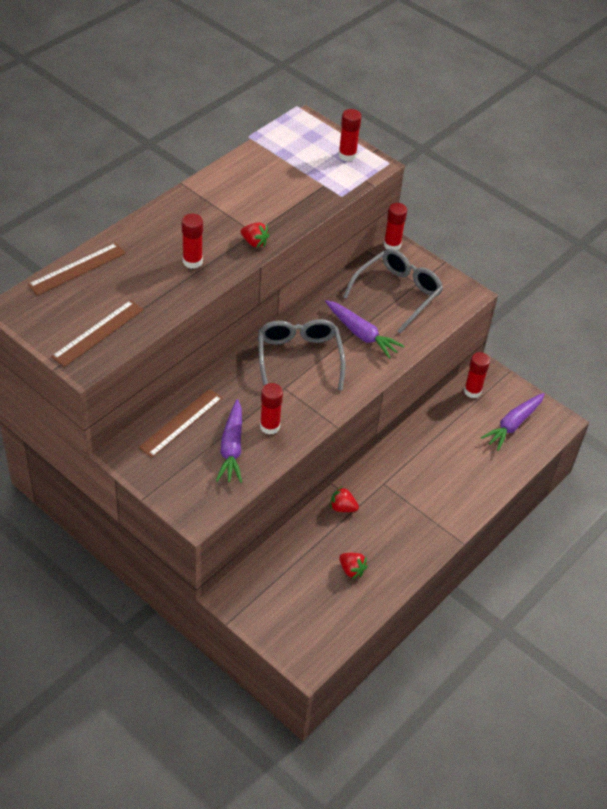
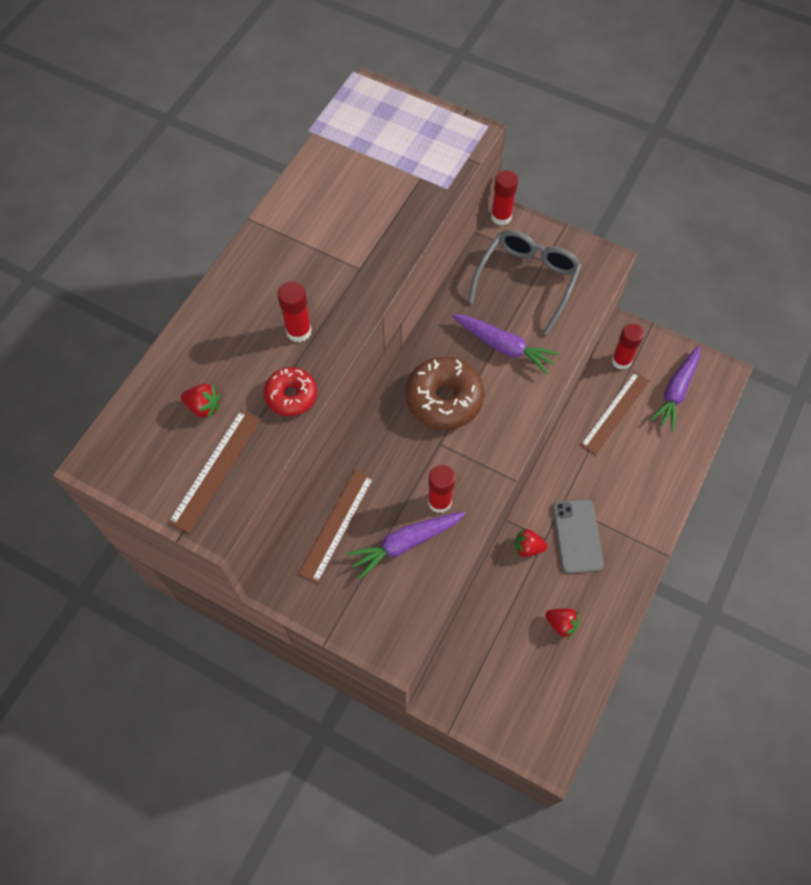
camera: 10 degrees left, 15 degrees up
brown ruler [28,243,126,296] -> brown ruler moved to [580,372,650,455]
purple carrot [216,399,242,483] -> purple carrot turned 75 degrees clockwise [346,511,466,579]
red strawberry [241,222,269,248] -> red strawberry moved to [181,384,220,419]
grey glasses [258,319,345,391] -> brown donut [406,356,485,430]
red glue stick [338,109,362,161] -> none
none -> red donut [264,367,317,416]
none -> grey phone [553,499,604,573]

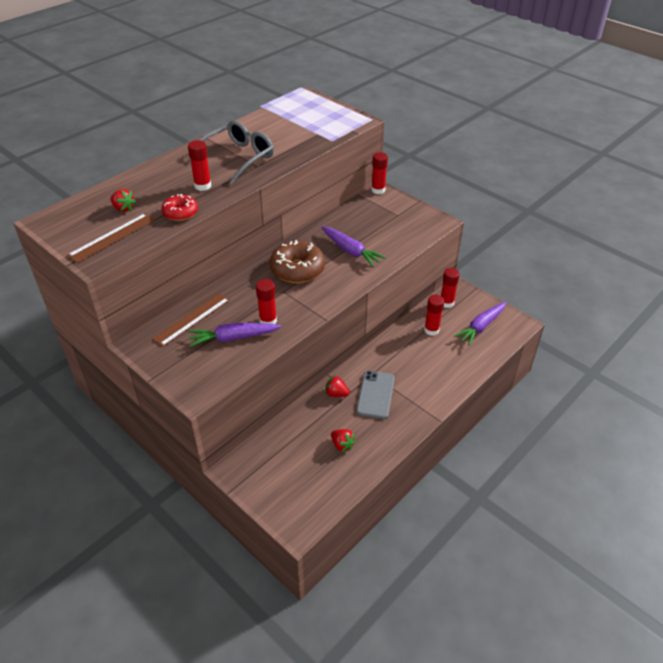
camera: 15 degrees right, 20 degrees down
grey glasses [468,230,582,335] -> grey glasses moved to [188,120,274,184]
brown ruler [580,372,650,455] -> red glue stick [424,295,444,336]

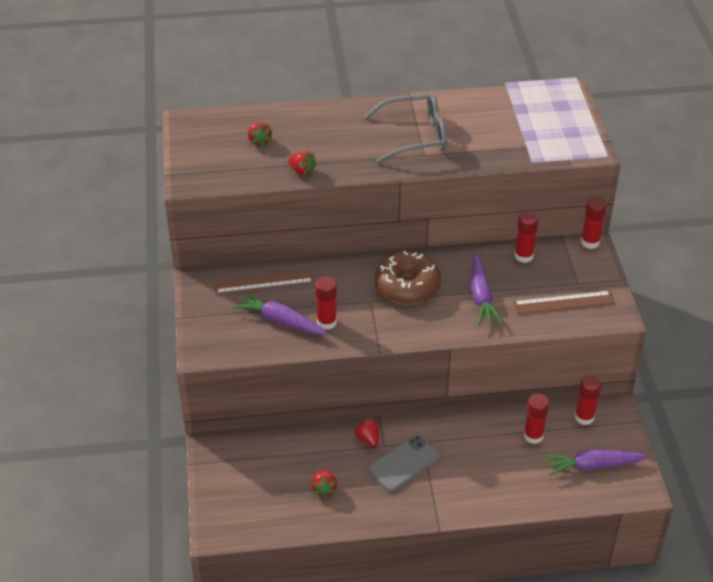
camera: 40 degrees right, 0 degrees up
brown ruler [67,213,155,263] -> brown ruler moved to [513,291,615,315]
red donut [161,194,198,221] -> red strawberry [288,151,317,176]
red glue stick [188,140,211,191] -> red glue stick moved to [514,211,539,263]

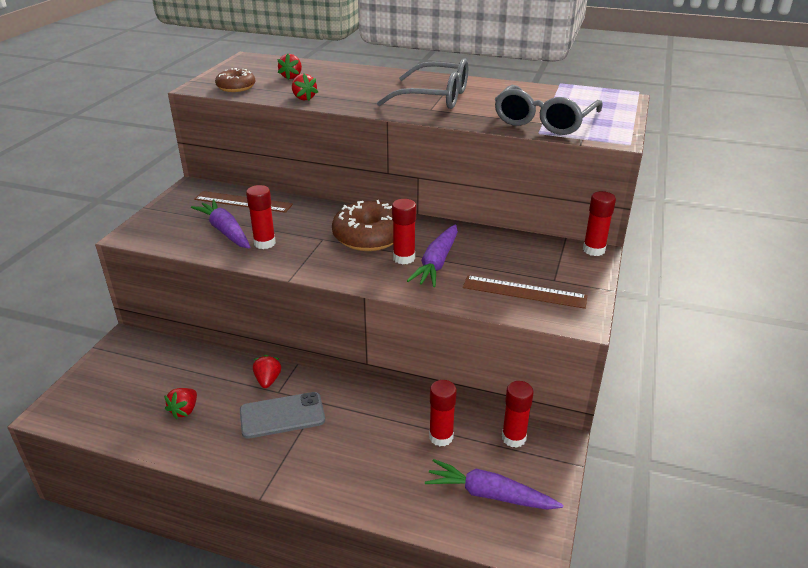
camera: 25 degrees right, 10 degrees down
red glue stick [514,211,539,263] -> red glue stick moved to [392,199,416,264]
none -> brown donut [215,68,255,92]
none -> grey glasses [495,85,602,135]

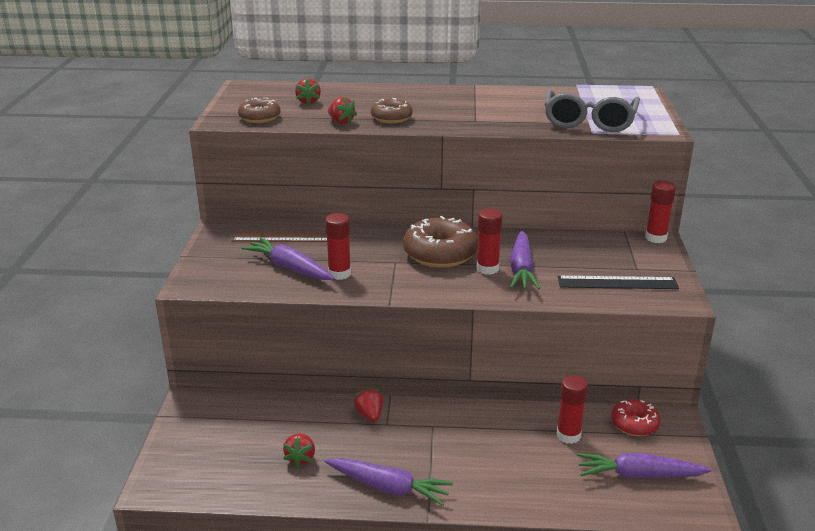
camera: 15 degrees left, 5 degrees down
grey phone [240,392,325,439] -> none
grey glasses [377,58,468,109] -> none
brown ruler [463,275,587,309] -> black ruler [558,276,679,289]
red glue stick [502,381,534,448] -> red donut [611,399,661,436]
none -> purple carrot [325,458,453,506]
none -> brown donut [371,98,413,123]

